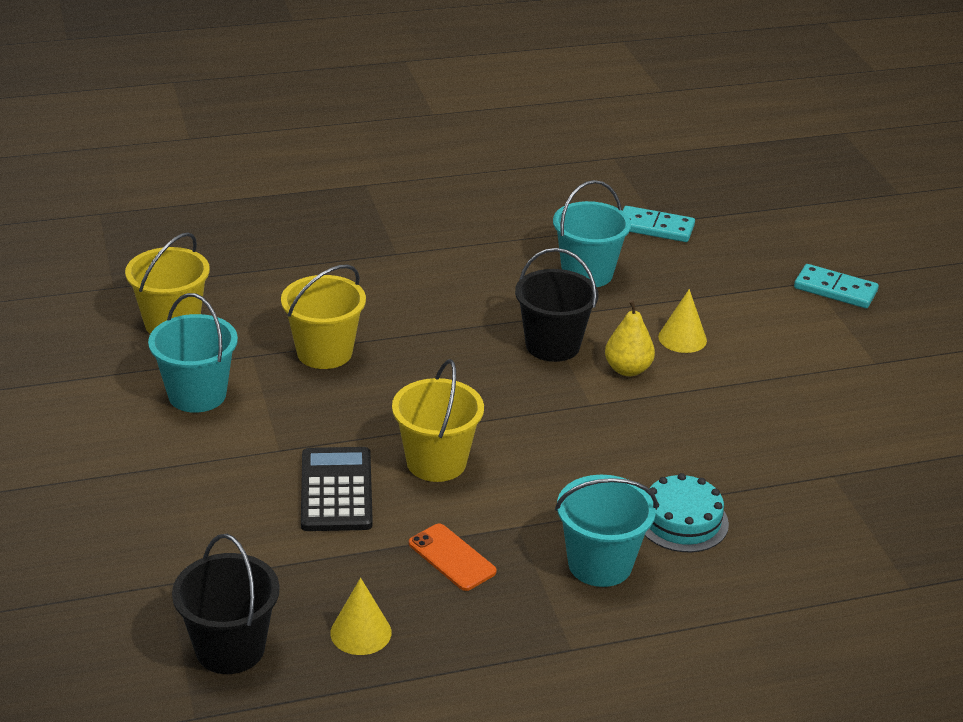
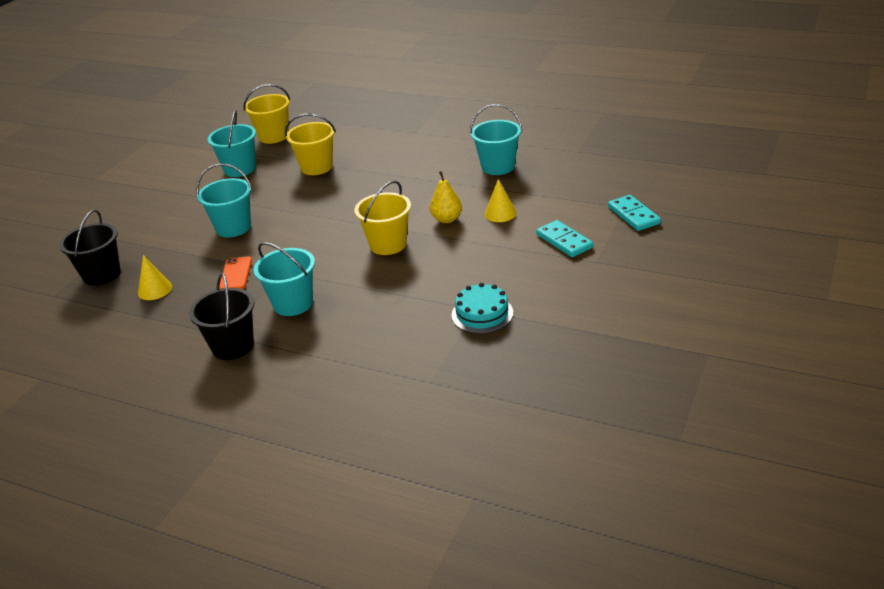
camera: 45 degrees right, 0 degrees up
black calculator [301,447,373,531] -> turquoise bucket [196,163,252,237]
yellow bucket [392,359,484,482] -> yellow bucket moved to [354,180,411,255]
black bucket [515,248,599,362] -> black bucket moved to [189,273,254,360]
turquoise domino [623,206,695,242] -> turquoise domino moved to [536,220,593,257]
turquoise cake [645,473,729,552] -> turquoise cake moved to [451,283,513,334]

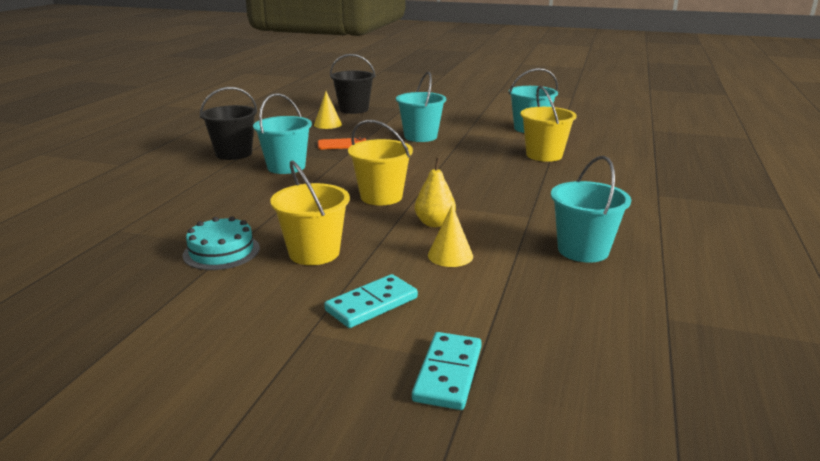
camera: 80 degrees right, 10 degrees down
yellow bucket [243,84,290,144] -> yellow bucket moved to [270,160,350,265]
turquoise domino [608,195,661,231] -> turquoise domino turned 45 degrees counterclockwise [412,332,482,410]

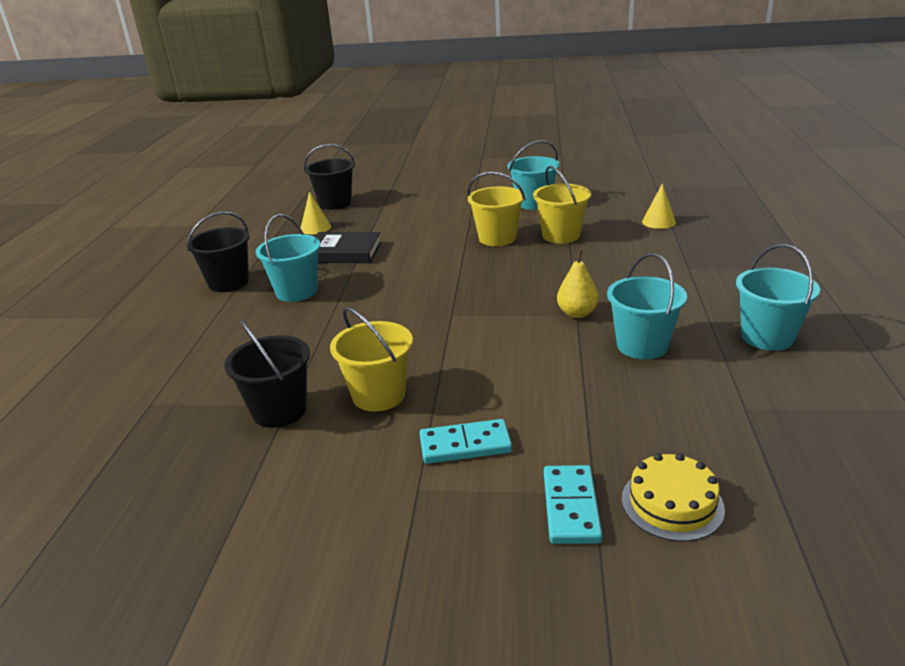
camera: 10 degrees left, 5 degrees up
turquoise cake [183,216,260,270] -> black bucket [224,321,310,428]
orange phone [318,137,366,149] -> black book [315,232,382,263]
turquoise domino [324,274,418,328] -> turquoise domino turned 45 degrees clockwise [420,419,512,464]
yellow bucket [348,120,413,205] -> yellow bucket moved to [467,171,525,246]
turquoise bucket [396,72,446,142] -> turquoise bucket moved to [736,244,820,351]
yellow pear [415,158,456,227] -> yellow pear moved to [557,250,599,318]
yellow cone [428,205,473,267] -> yellow cone moved to [642,183,676,229]
none -> yellow cake [622,453,725,541]

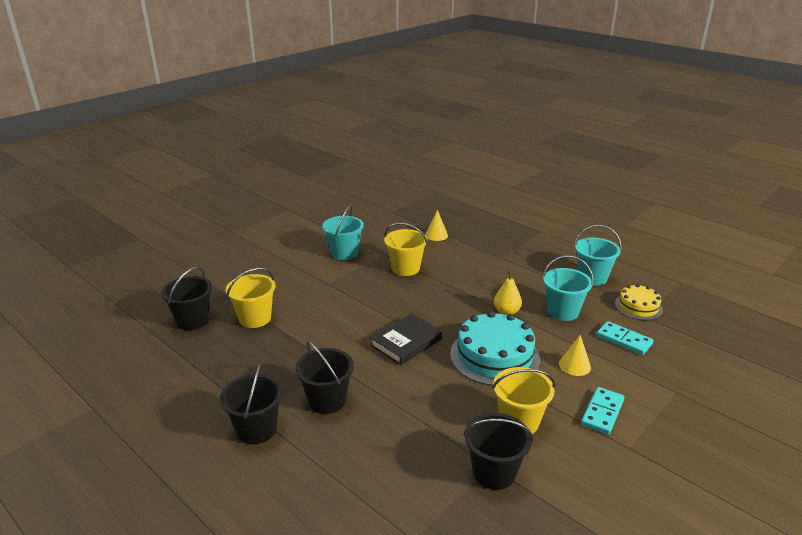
camera: 55 degrees left, 0 degrees up
turquoise bucket [256,214,320,302] -> black bucket [295,341,354,414]
yellow cone [301,192,331,234] -> yellow cone moved to [559,335,591,376]
black book [315,232,382,263] -> black book moved to [370,314,442,365]
yellow bucket [467,171,525,246] -> yellow bucket moved to [226,268,276,328]
turquoise domino [544,465,603,544] -> turquoise domino moved to [597,321,653,355]
yellow cake [622,453,725,541] -> yellow cake moved to [615,284,663,320]
none -> turquoise cake [450,311,540,386]

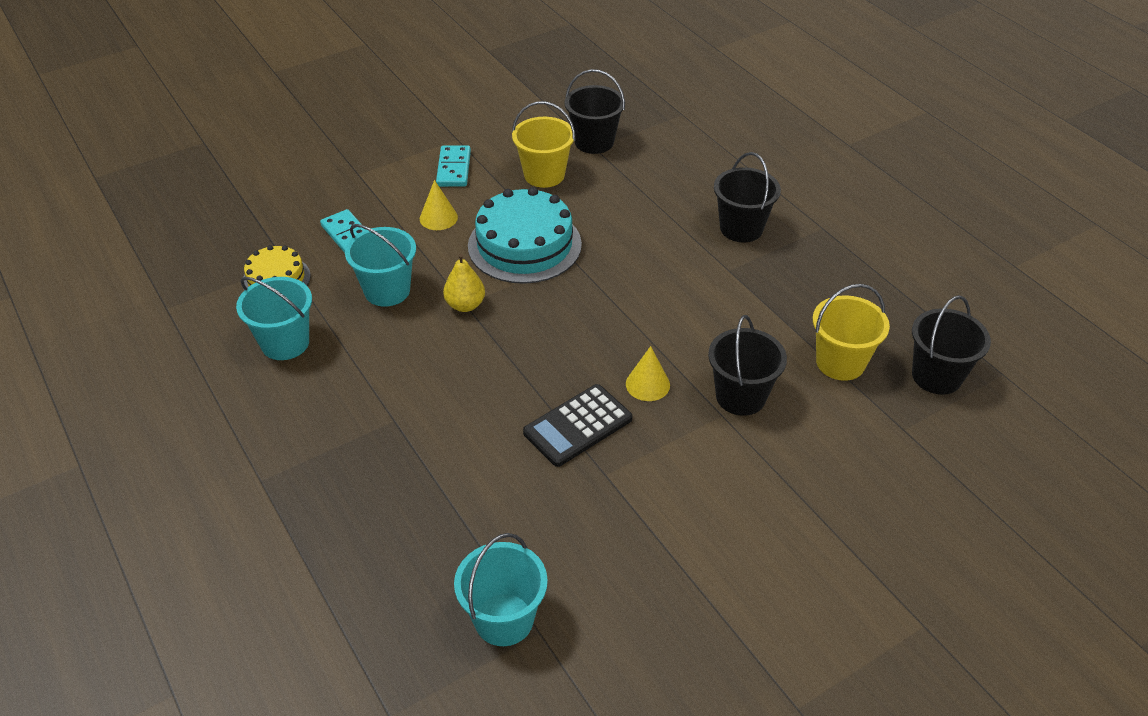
camera: 165 degrees left, 15 degrees up
black bucket [220,363,283,444] -> black bucket moved to [708,315,787,416]
turquoise bucket [322,205,364,260] -> turquoise bucket moved to [454,533,548,646]
black book [370,314,442,365] -> none
yellow bucket [384,223,428,276] -> black calculator [523,384,632,467]
yellow cone [425,210,448,241] -> yellow cone moved to [626,346,670,401]
turquoise domino [581,387,625,435] -> turquoise domino turned 45 degrees counterclockwise [436,145,471,187]

